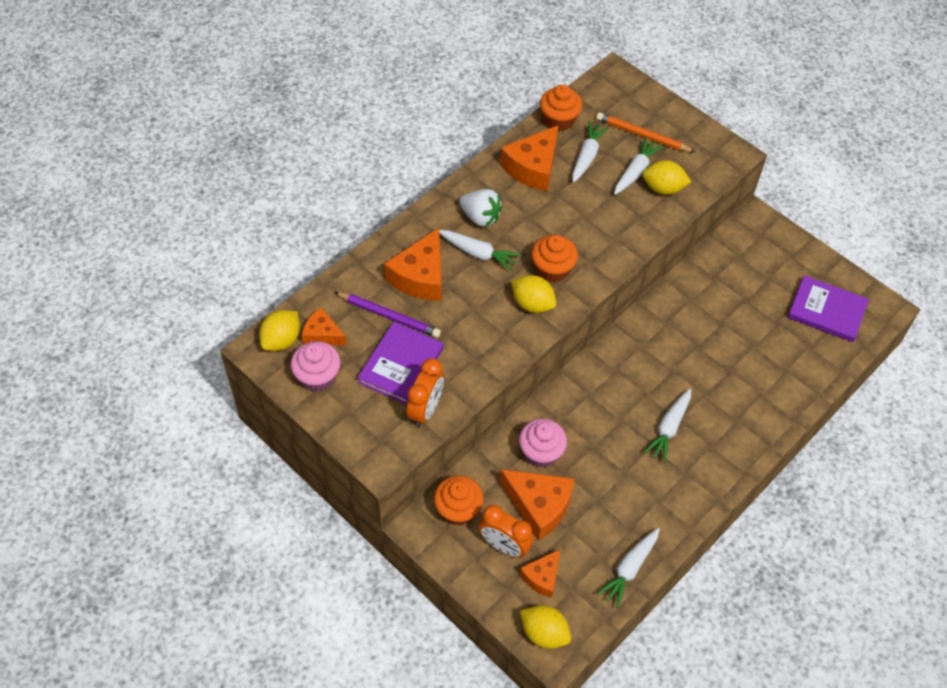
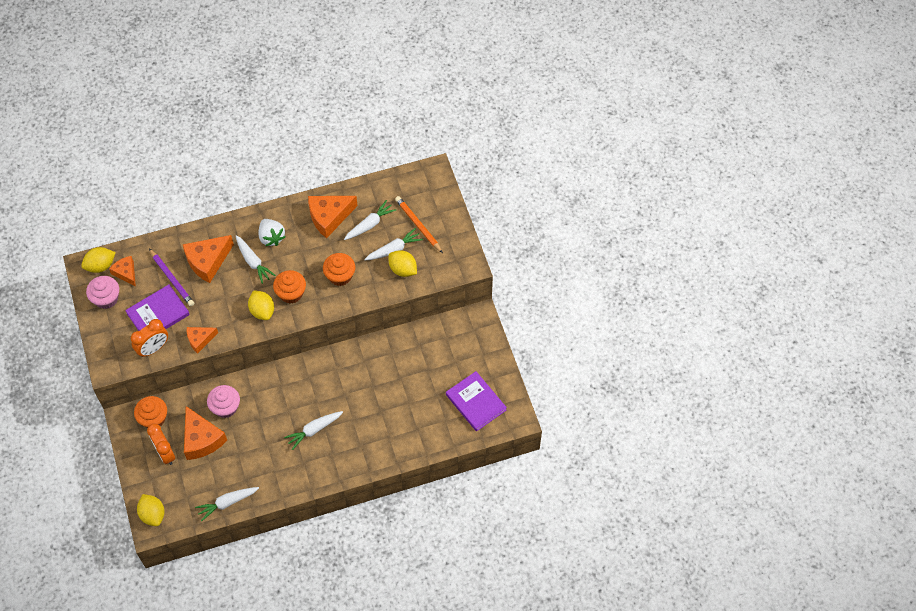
camera: 30 degrees right, 5 degrees up
orange cheese [520,549,561,598] -> orange cheese moved to [187,327,218,354]
orange cupcake [540,85,582,131] -> orange cupcake moved to [323,253,355,286]

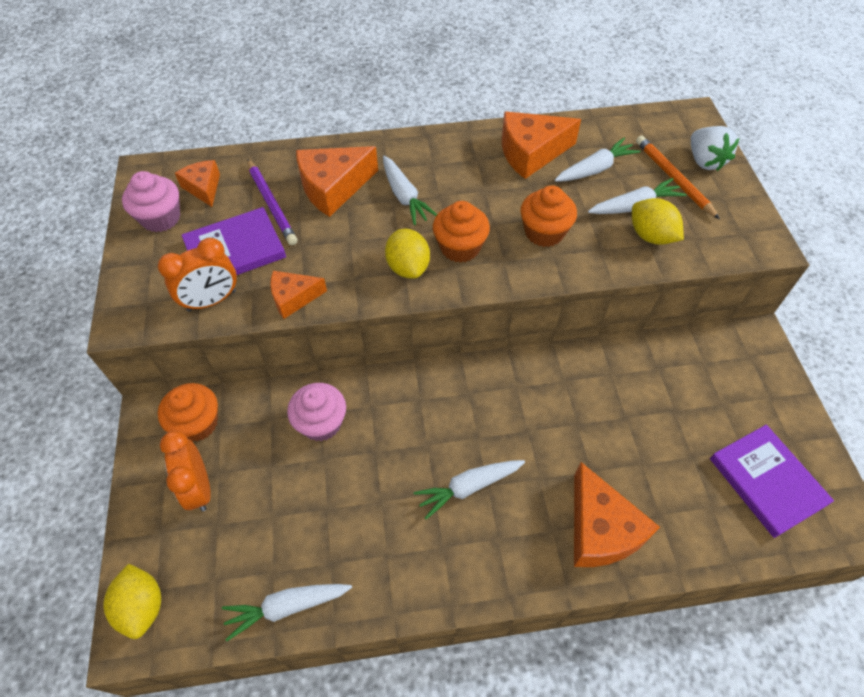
camera: 10 degrees right, 5 degrees down
yellow lemon [81,247,116,273] -> none
orange cheese [184,406,227,460] -> orange cheese moved to [574,462,660,567]
white strawberry [258,219,285,246] -> white strawberry moved to [691,126,740,171]

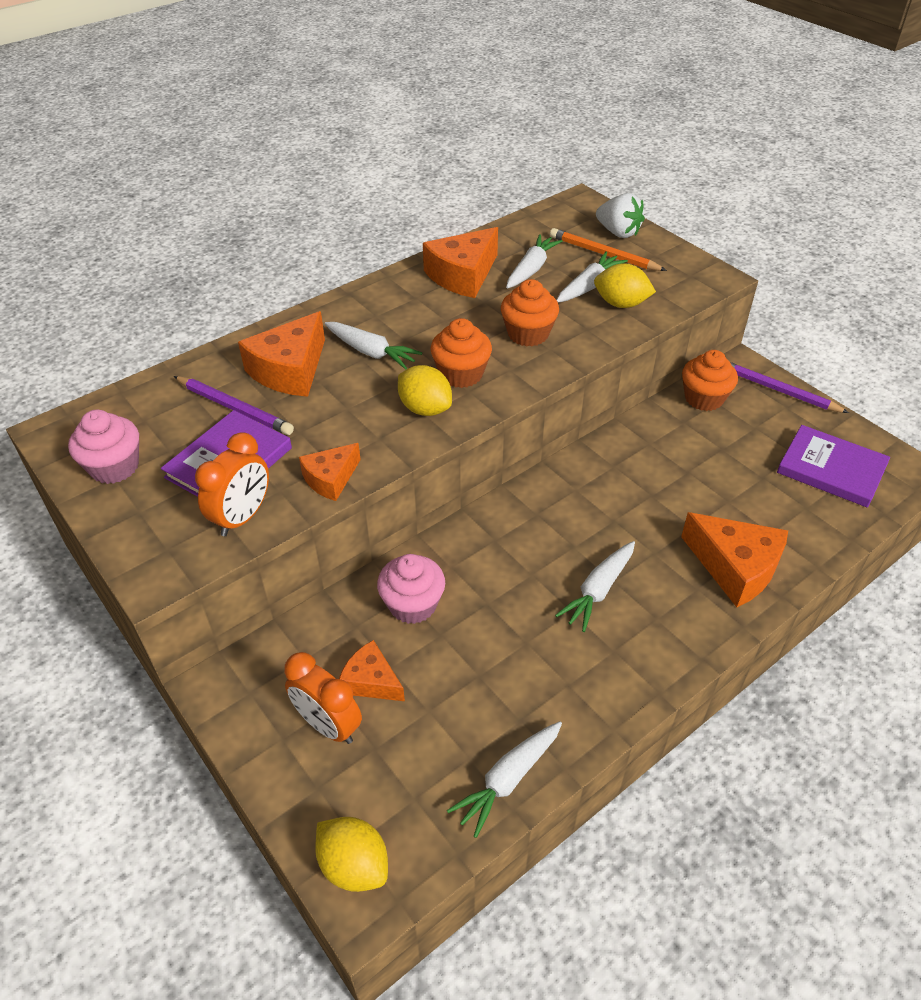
camera: 30 degrees left, 10 degrees down
orange cupcake [158,383,218,442] -> orange cupcake moved to [682,350,738,411]
orange cheese [175,160,220,207] -> orange cheese moved to [339,640,405,701]
none -> purple pencil [730,362,849,413]

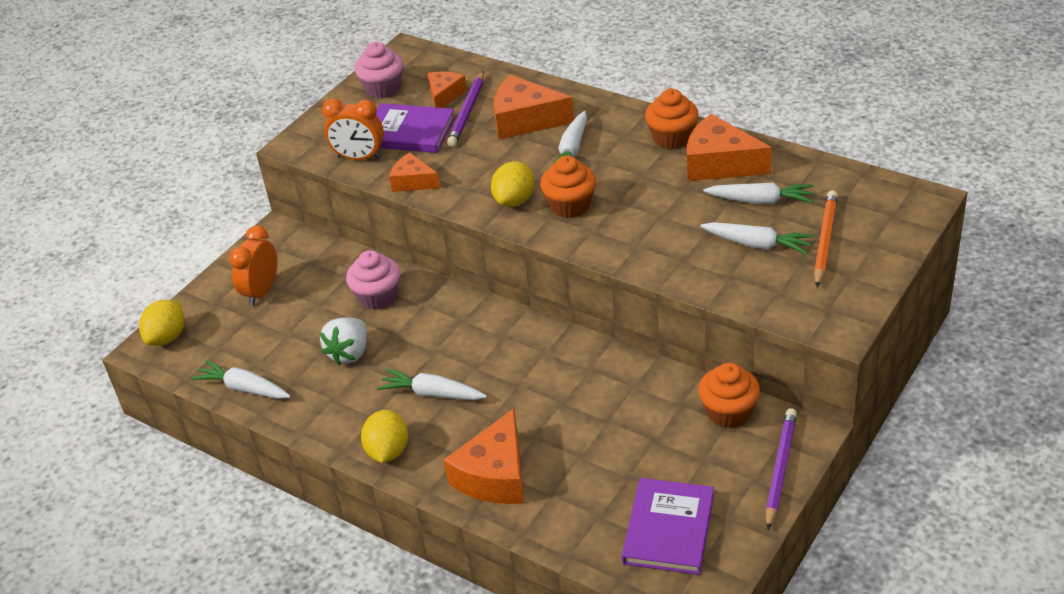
camera: 75 degrees right, 5 degrees down
orange cheese [339,640,405,701] -> orange cheese moved to [427,72,467,108]
orange cupcake [501,279,559,347] -> orange cupcake moved to [645,89,699,149]
yellow lemon [594,263,656,308] -> yellow lemon moved to [361,410,408,463]
white strawberry [596,193,645,238] -> white strawberry moved to [320,317,367,365]

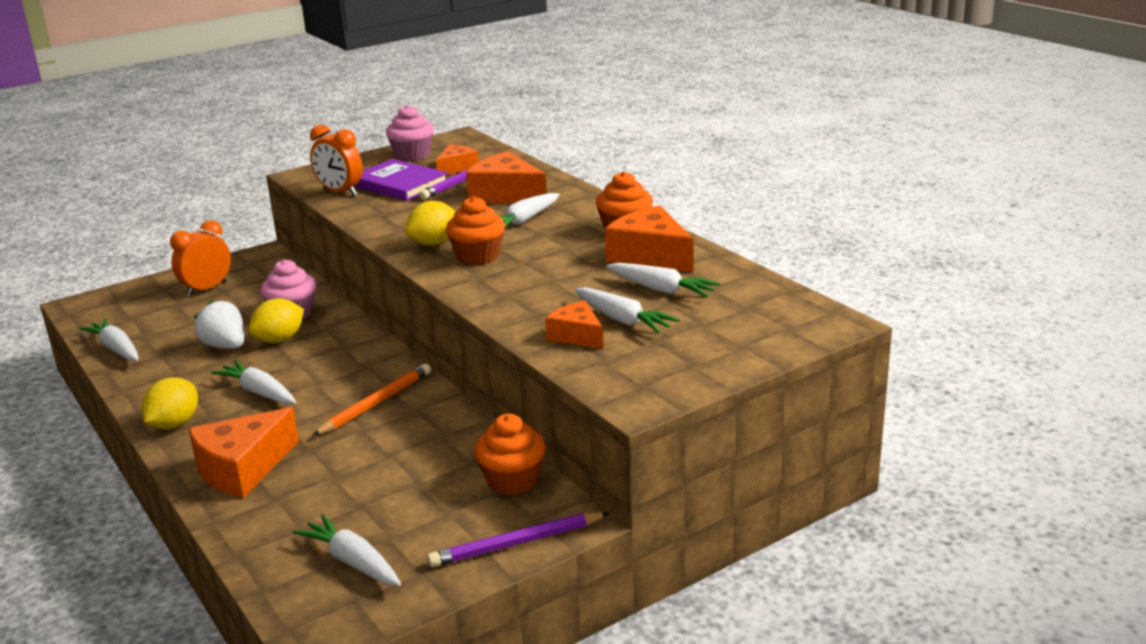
camera: 20 degrees right, 15 degrees down
yellow lemon [139,300,185,346] -> yellow lemon moved to [248,298,304,343]
white strawberry [320,317,367,365] -> white strawberry turned 90 degrees clockwise [194,300,244,349]
orange cheese [389,153,440,192] -> orange cheese moved to [545,301,604,349]
purple book [622,478,714,575] -> white carrot [293,514,401,586]
purple pencil [766,408,797,530] -> purple pencil turned 150 degrees counterclockwise [427,512,609,567]
orange pencil [814,190,838,287] -> orange pencil moved to [312,364,431,436]

